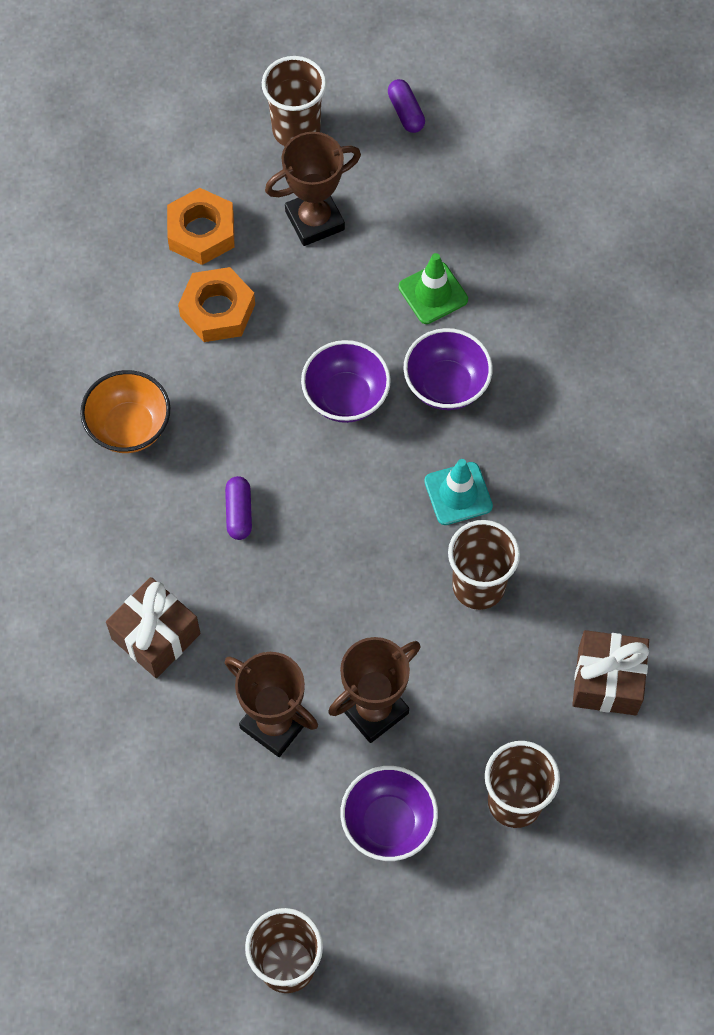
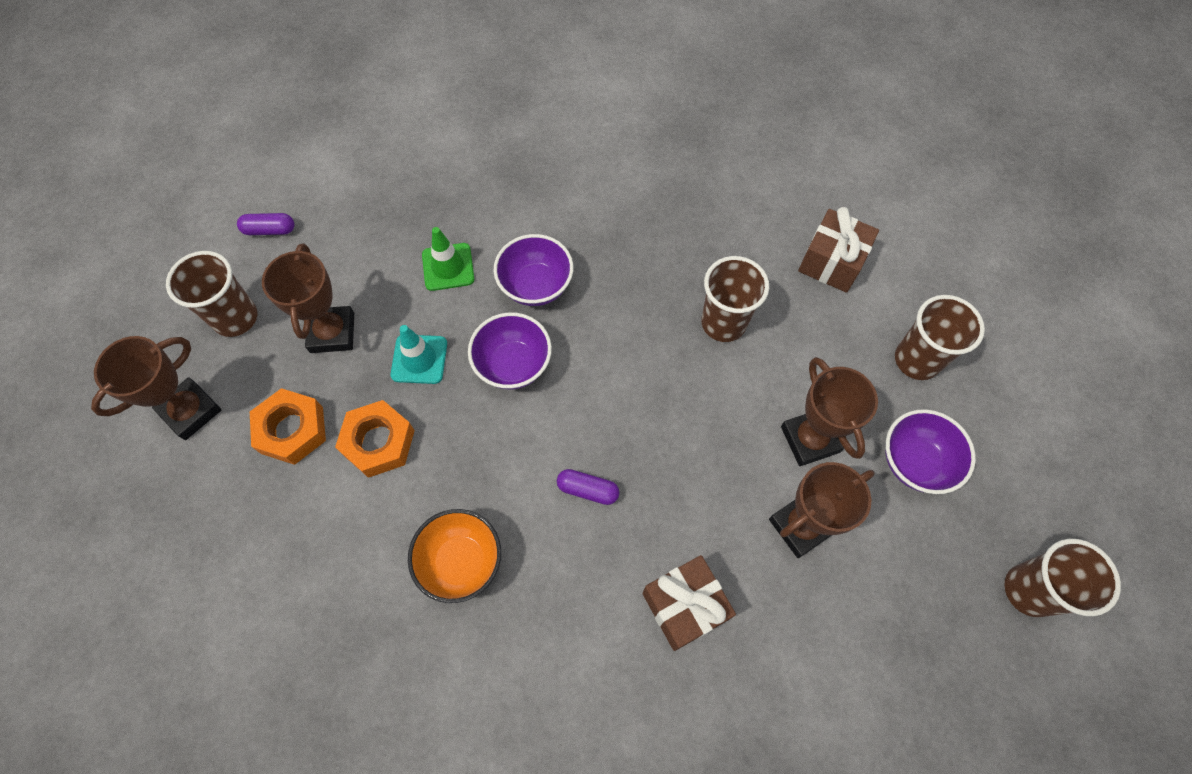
camera: 70 degrees left, 0 degrees up
turquoise traffic cone [424,459,493,525] -> turquoise traffic cone moved to [391,325,447,384]
none -> brown trophy [91,336,221,440]

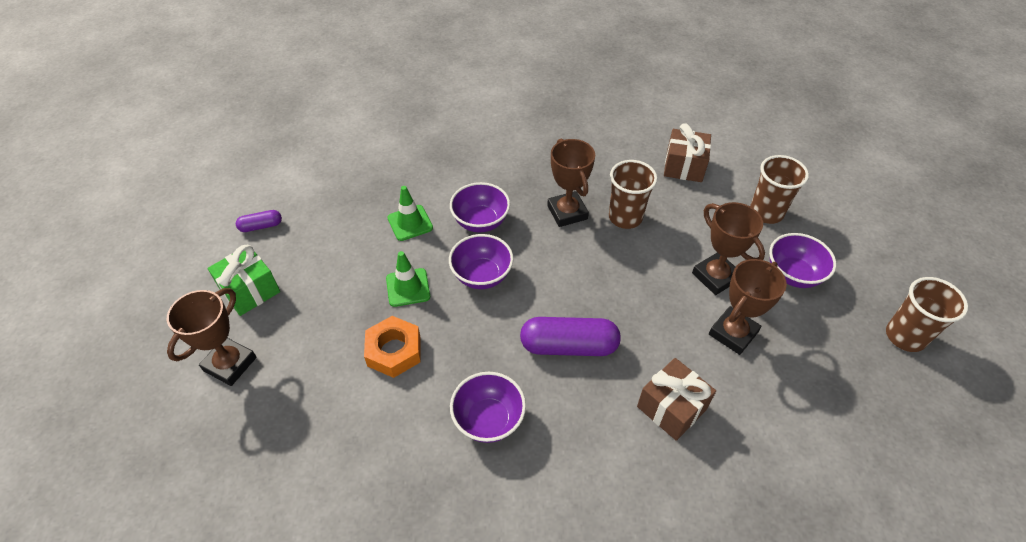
camera: 15 degrees left, 15 degrees down
brown cup [166,251,257,337] -> green gift [208,244,280,316]
orange nut [250,388,326,465] -> none
brown trophy [262,243,354,353] -> brown trophy moved to [547,138,595,227]
turquoise traffic cone [391,325,447,384] -> green traffic cone [386,251,430,307]
orange bowl [408,509,501,603] -> purple bowl [450,372,526,443]
purple capsule [557,469,619,505] -> purple capsule [520,317,621,356], size x1.95

